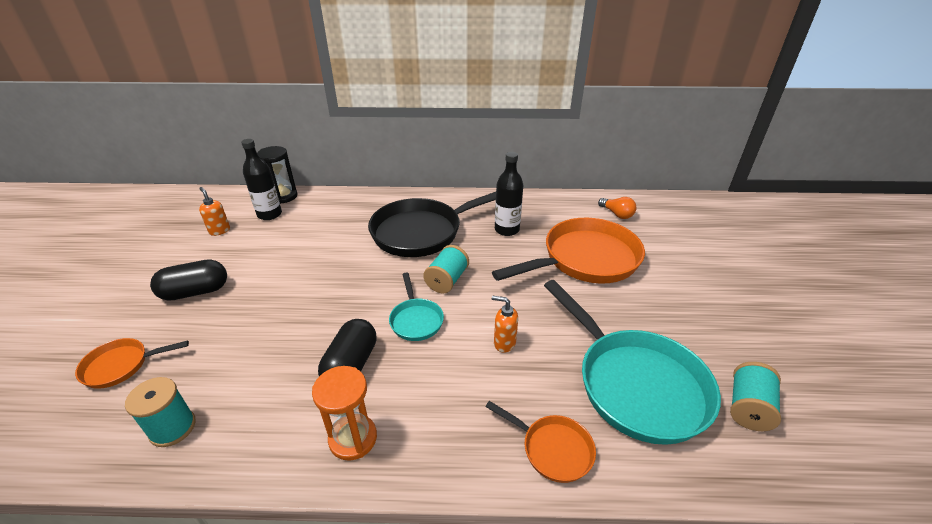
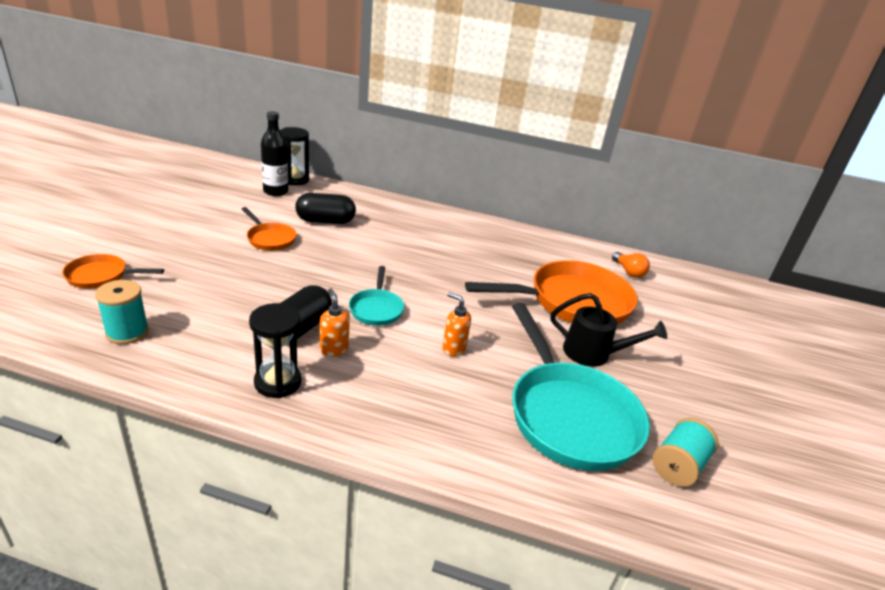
camera: 10 degrees right, 5 degrees down
black capsule [150,259,227,301] -> black capsule moved to [295,193,356,224]
orange soap dispenser [199,187,230,236] -> orange soap dispenser moved to [320,288,350,356]
orange hourglass [312,366,377,461] -> black hourglass [249,303,301,398]
black pan [368,192,496,257] -> none
turquoise spool [423,245,469,294] -> none
orange pan [485,401,596,483] -> orange pan moved to [242,207,296,251]
black bottle [495,152,523,236] -> none
none -> black watering can [550,293,667,367]

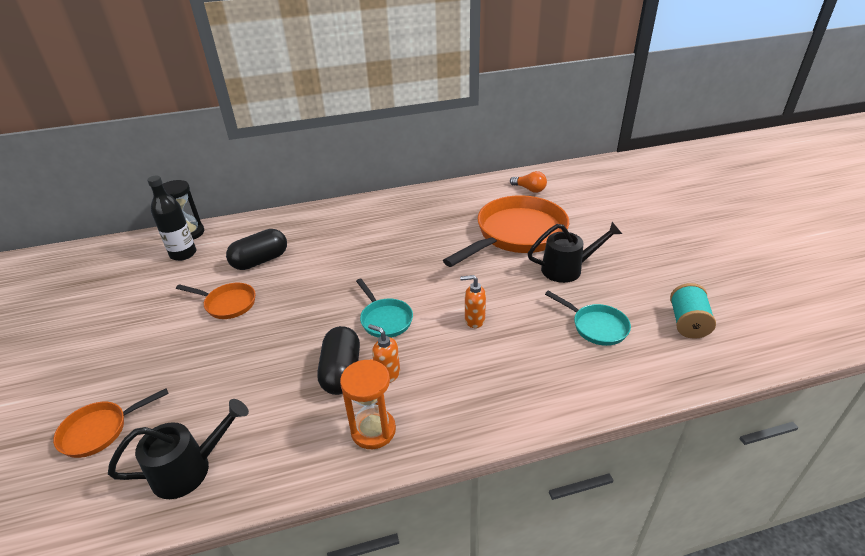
camera: 25 degrees left, 5 degrees up
turquoise spool [95,280,149,344] -> black watering can [108,399,249,499]
black hourglass [249,303,301,398] -> orange hourglass [340,359,396,449]
turquoise pan [512,303,650,471] -> turquoise pan [545,291,631,346], size x0.48

